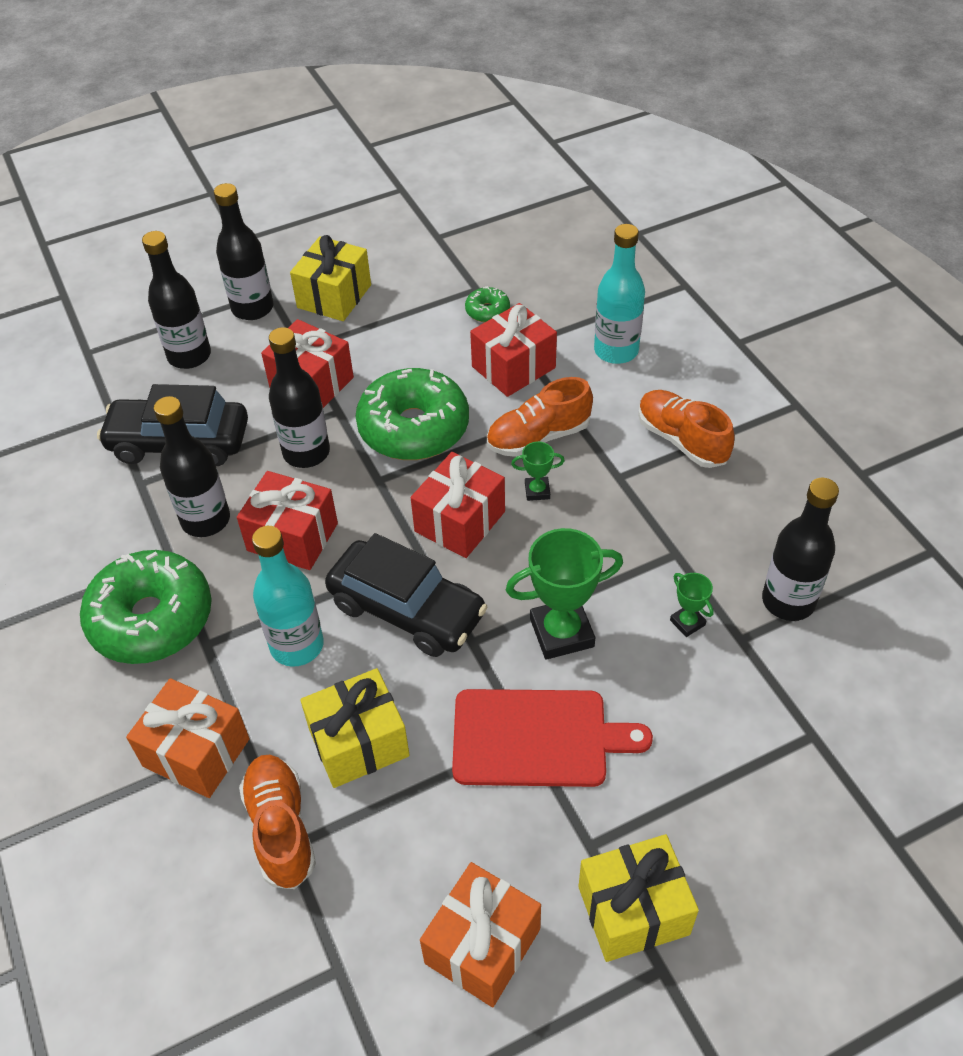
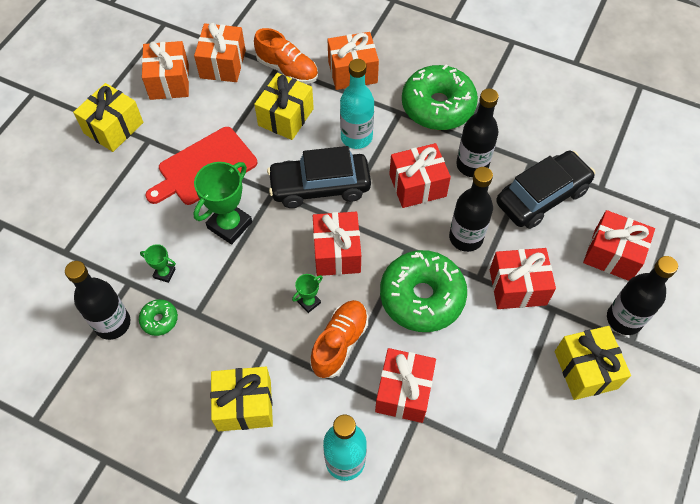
camera: 140 degrees right, 10 degrees up
black bottle [142,231,211,369] -> red gift [583,210,655,281]
green donut [465,286,510,323] -> green donut moved to [139,299,178,336]
orange shoe [638,390,735,468] -> yellow gift [210,367,273,431]
none -> orange gift [194,23,246,82]

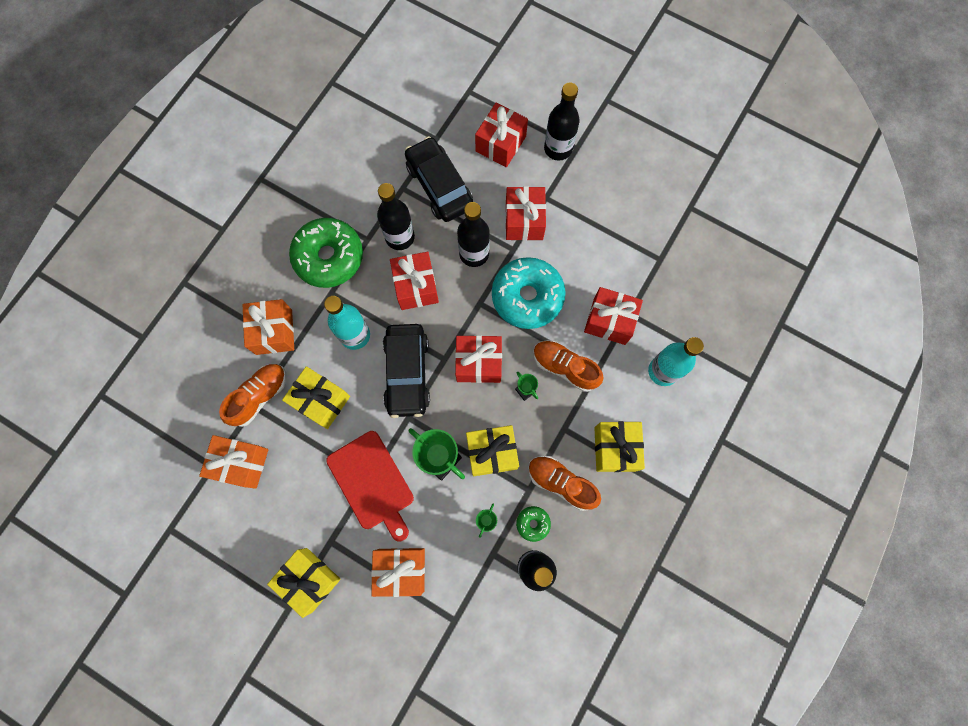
camera: 85 degrees left, 15 degrees up
orange gift [142,41,189,100] -> orange gift moved to [371,548,425,597]
green donut [380,250,467,332] -> turquoise donut [492,257,566,329]
yellow gift [555,326,631,400] -> yellow gift moved to [466,425,519,476]
none -> orange shoe [528,456,601,511]

